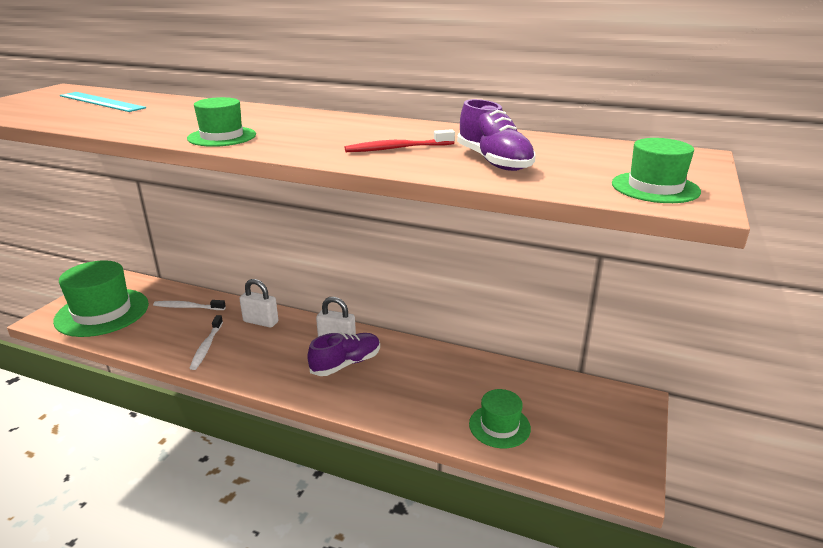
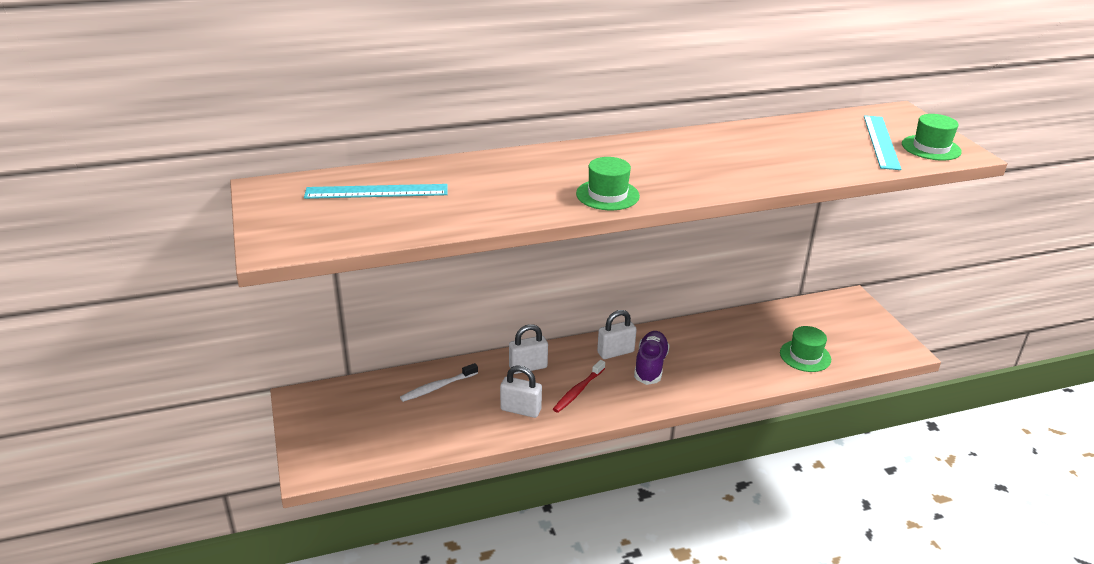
camera: 40 degrees left, 5 degrees up
green hat [53,260,149,337] -> none
white toothbrush [190,315,223,370] -> white padlock [500,366,542,418]
red toothbrush [345,129,455,152] -> red toothbrush moved to [553,360,605,413]
purple shoe [457,99,536,171] -> none
none -> turquoise ruler [864,115,902,170]

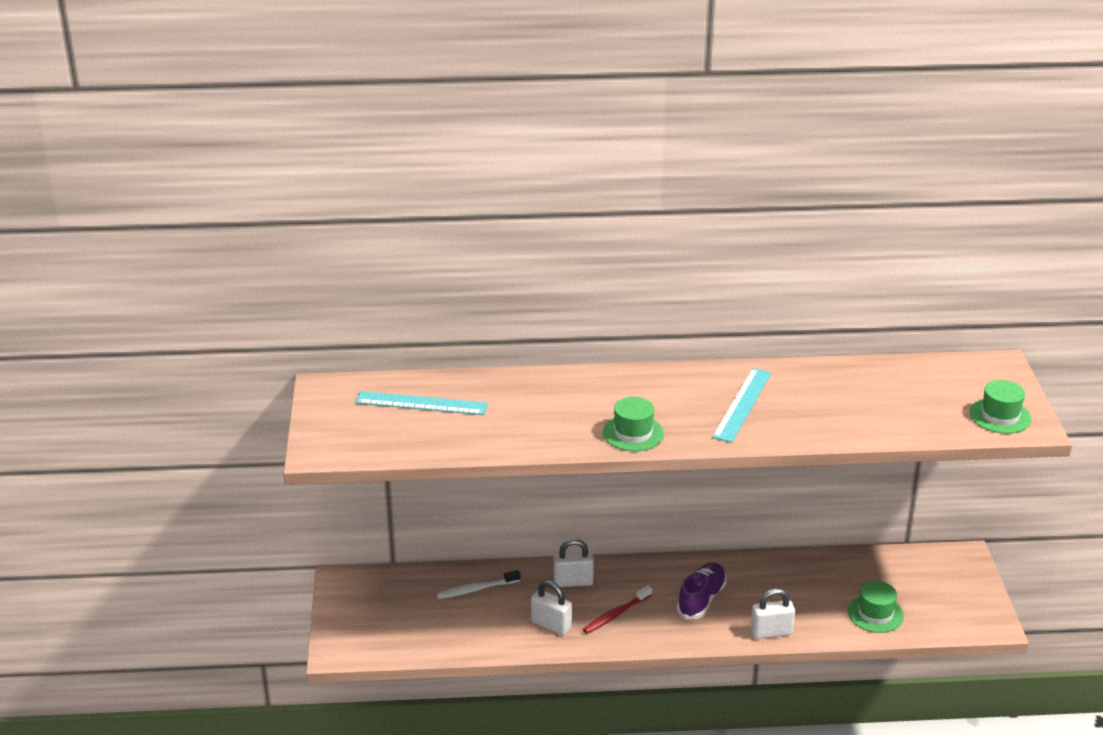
camera: 15 degrees right, 0 degrees up
white padlock [597,310,637,359] -> white padlock moved to [751,589,795,639]
turquoise ruler [864,115,902,170] -> turquoise ruler moved to [712,368,772,443]

